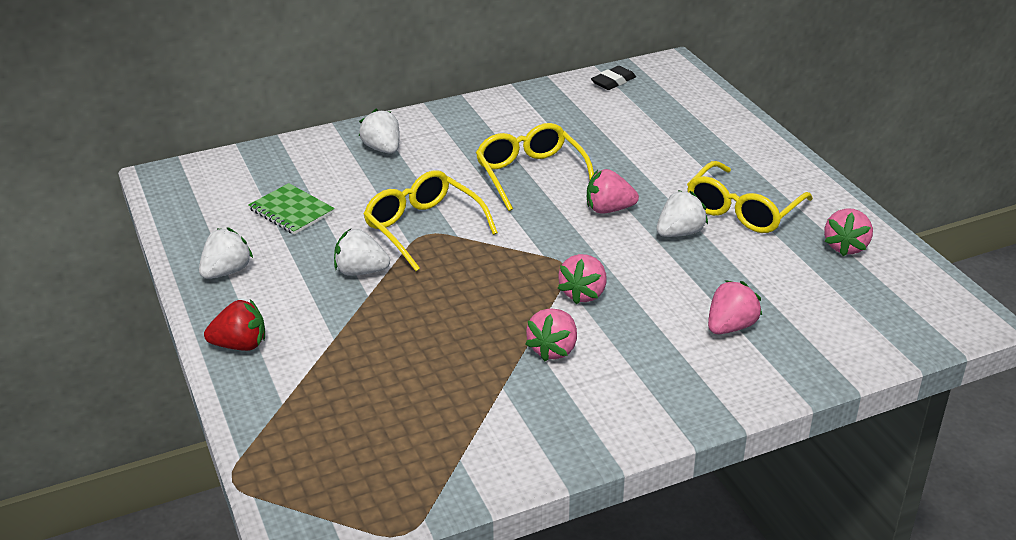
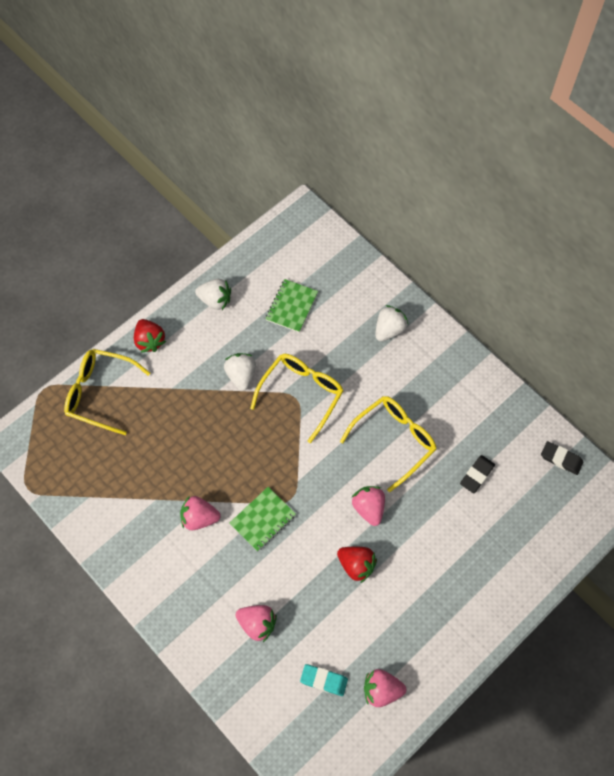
camera: 70 degrees right, 30 degrees up
pink strawberry [558,254,607,304] -> green notebook [230,487,296,552]
white strawberry [656,190,708,237] -> red strawberry [337,547,377,583]
yellow glasses [687,161,813,233] -> yellow glasses moved to [64,349,150,435]
none -> turquoise eraser [300,664,348,696]
none -> black eraser [460,455,495,493]

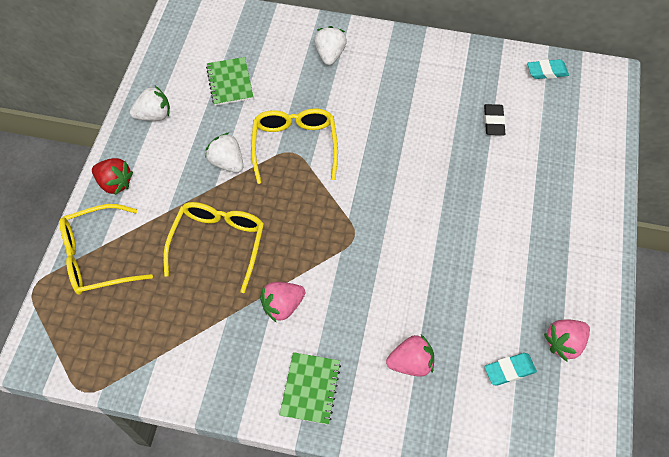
camera: 35 degrees left, 5 degrees down
green notebook [230,487,296,552] -> green notebook moved to [280,352,341,425]
red strawberry [337,547,377,583] -> none
yellow glasses [340,396,436,492] -> yellow glasses moved to [163,202,264,293]
pink strawberry [351,486,385,526] -> none
black eraser [541,441,583,475] -> turquoise eraser [527,59,569,79]

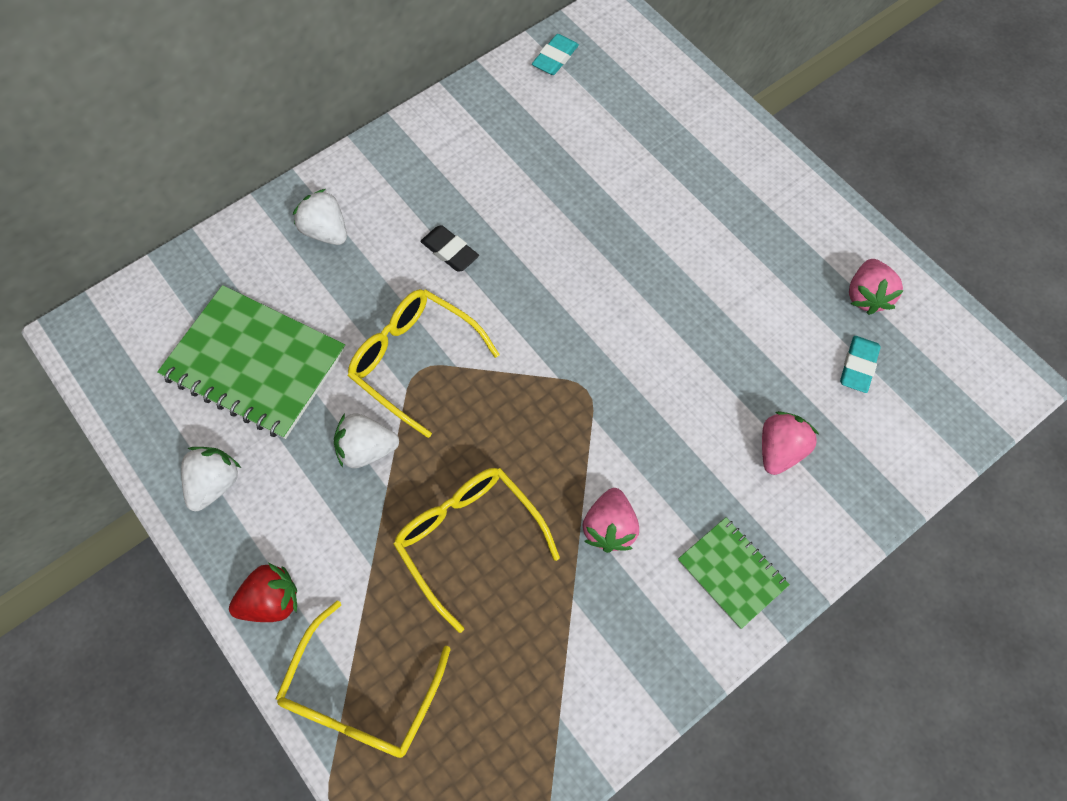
camera: 50 degrees left, 5 degrees up
green notebook [206,57,254,106] -> green notebook [157,285,346,439], size x1.81
black eraser [484,104,506,135] -> black eraser moved to [421,225,479,272]

